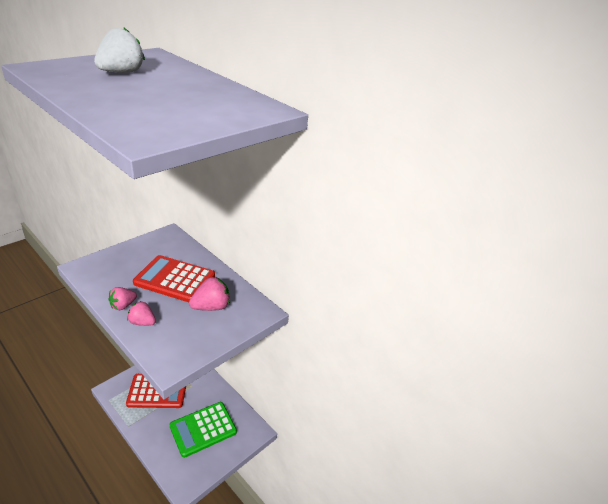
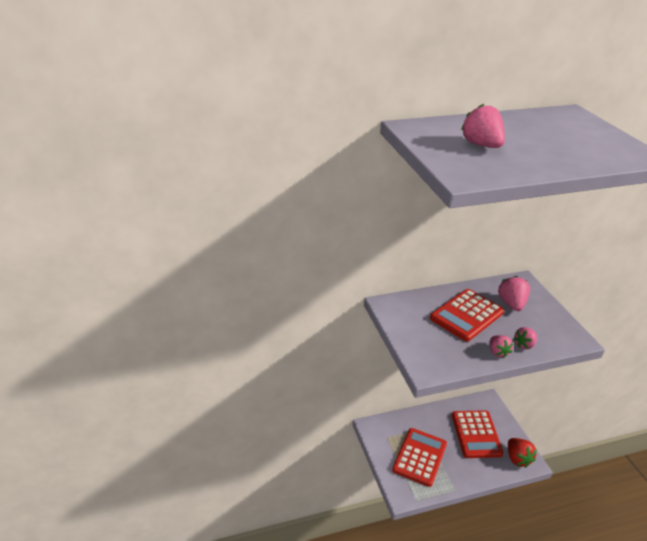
camera: 60 degrees left, 0 degrees up
white strawberry [94,28,145,73] -> pink strawberry [461,104,505,148]
green calculator [169,402,237,458] -> red calculator [452,410,504,458]
none -> red strawberry [508,438,537,468]

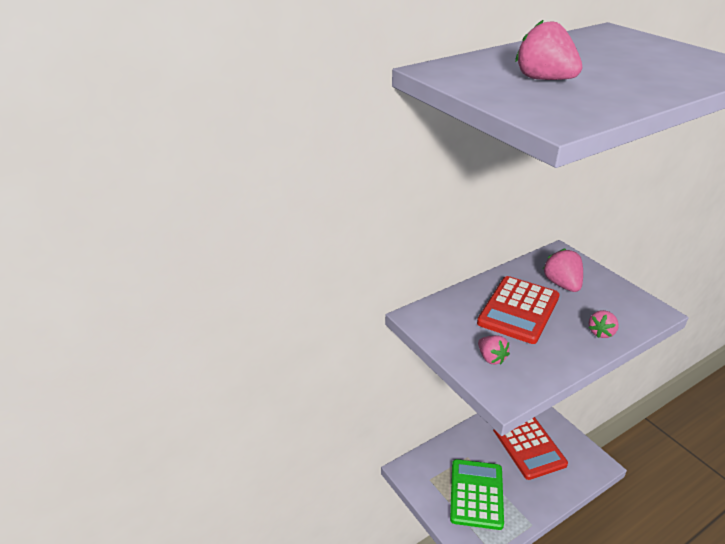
camera: 15 degrees left, 0 degrees up
red calculator [392,428,447,487] -> green calculator [450,459,504,530]
pink strawberry [490,335,513,358] -> pink strawberry moved to [478,335,510,365]
red strawberry [508,438,537,468] -> none

